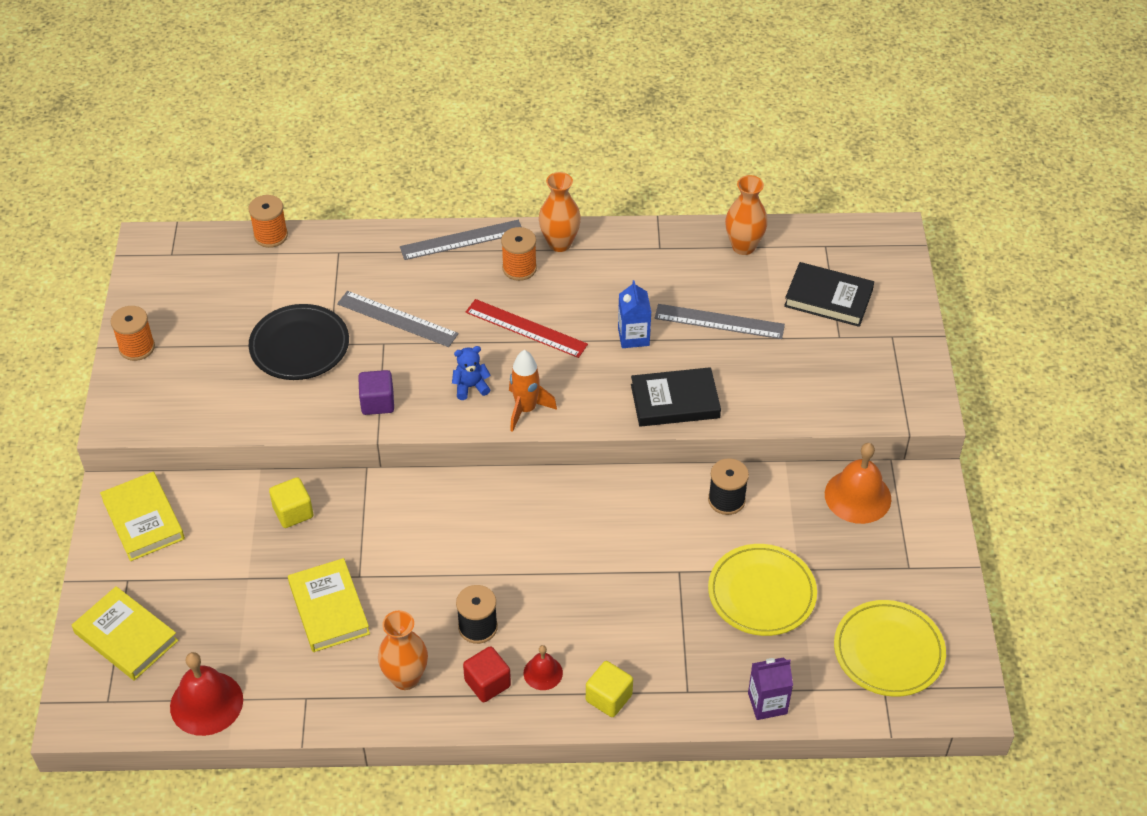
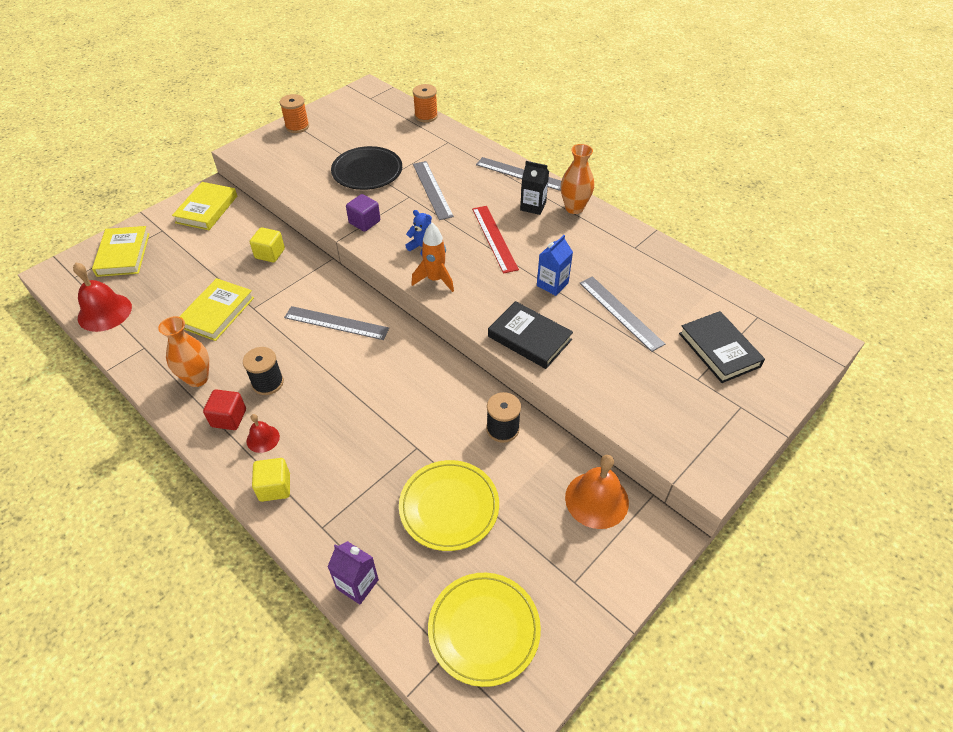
camera: 45 degrees right, 0 degrees up
orange spool [501,227,537,281] -> black carton [520,161,549,215]
orange vase [725,175,768,255] -> none
none -> grey ruler [284,306,389,340]

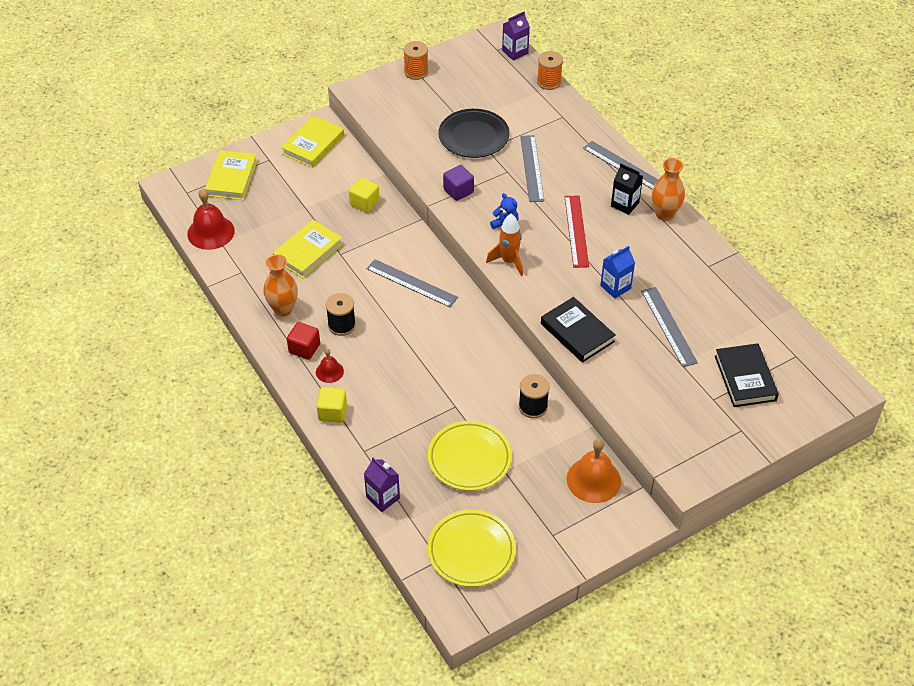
camera: 15 degrees right, 0 degrees up
none -> purple carton [502,12,530,61]

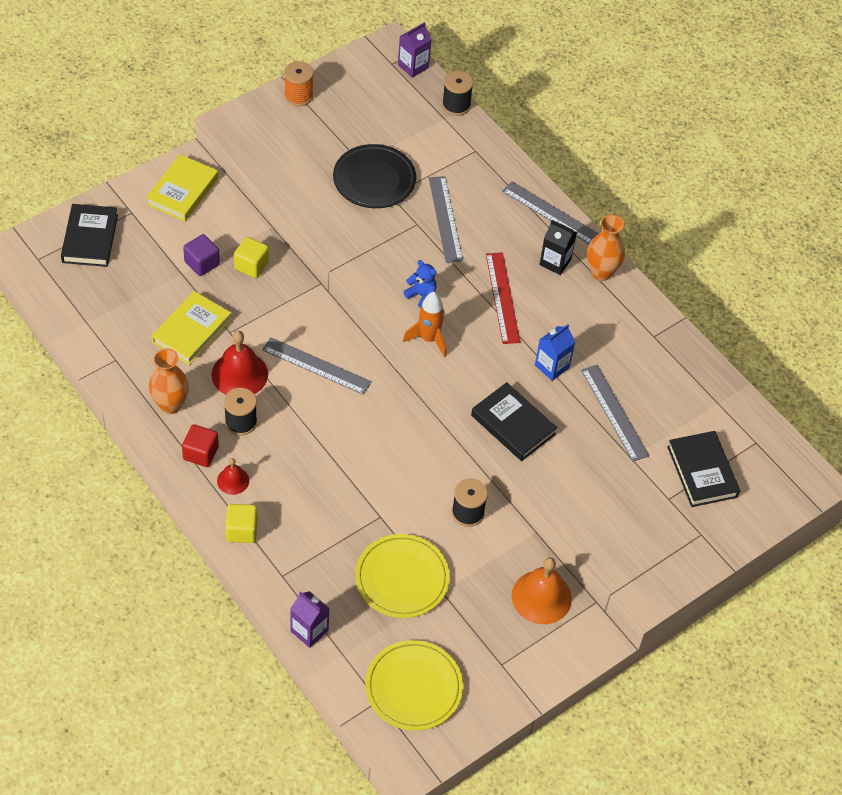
camera: 10 degrees left, 5 degrees up
red bell [187,188,235,250] -> red bell moved to [212,331,268,395]
yellow book [205,150,257,200] -> black book [61,204,118,267]
purple cube [443,165,474,201] -> purple cube moved to [183,234,220,276]
orange spool [537,51,563,90] -> black spool [442,71,473,116]

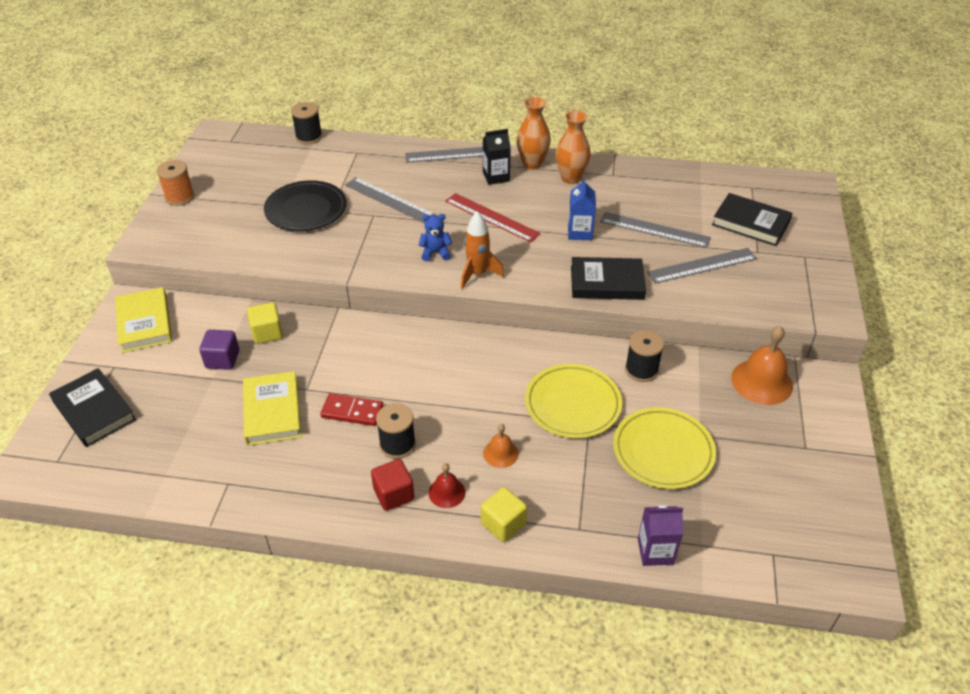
camera: 40 degrees left, 10 degrees down
orange vase [149,349,189,414] -> orange vase moved to [556,110,591,184]
red bell [212,331,268,395] -> red domino [320,393,383,426]
grey ruler [262,337,372,395] -> grey ruler moved to [647,248,757,284]
yellow plate [365,640,463,731] -> yellow plate moved to [525,364,622,438]
purple carton [398,22,432,78] -> none
none -> orange bell [483,424,519,468]

